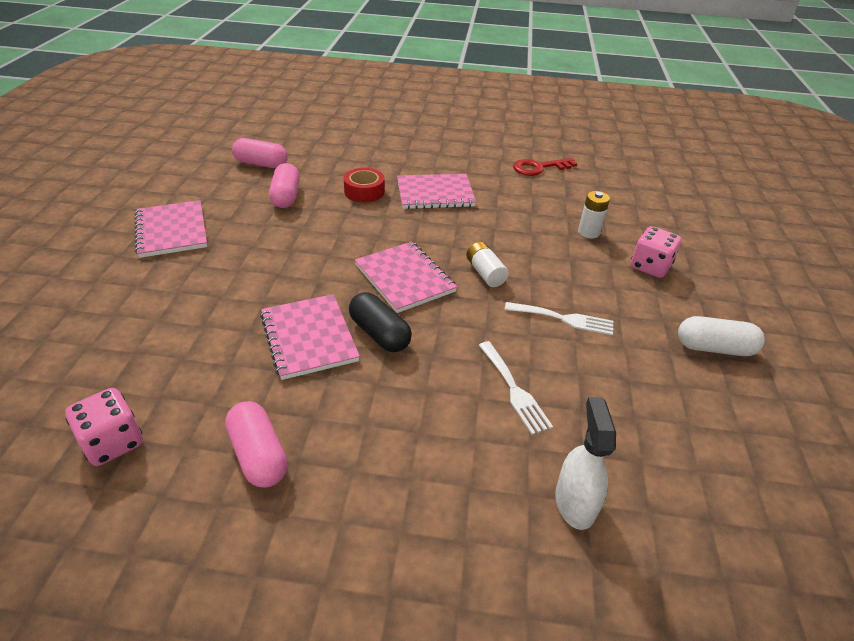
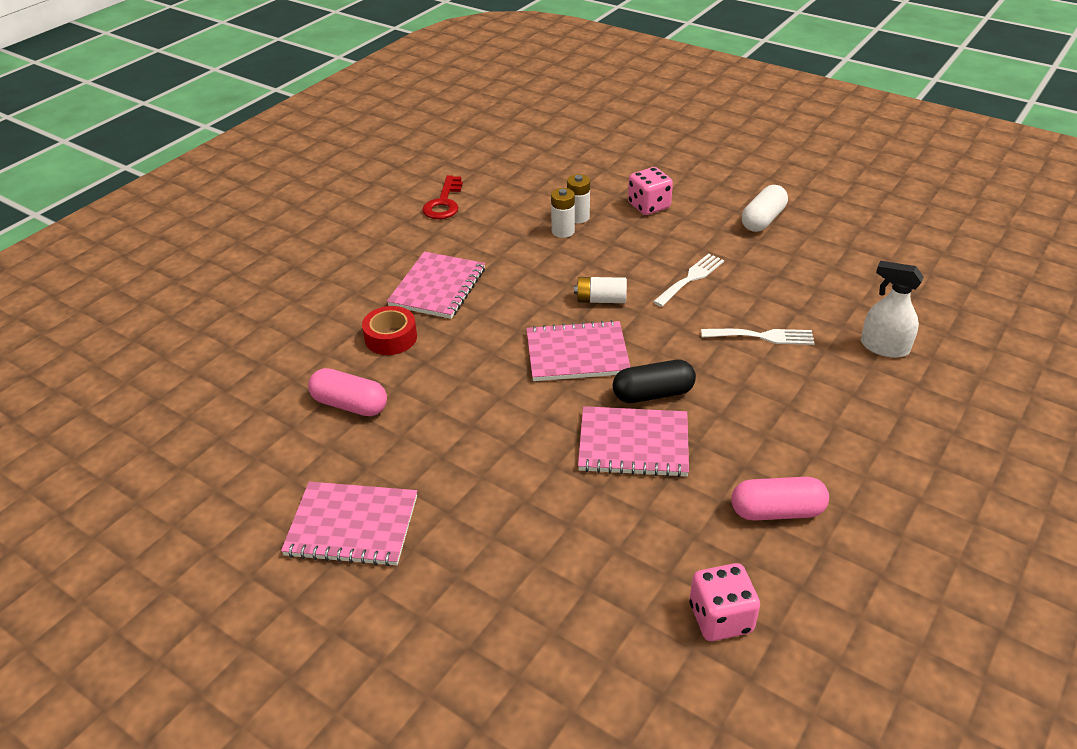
camera: 60 degrees left, 0 degrees up
pink capsule [232,138,288,168] -> none
none -> white battery [551,188,575,238]

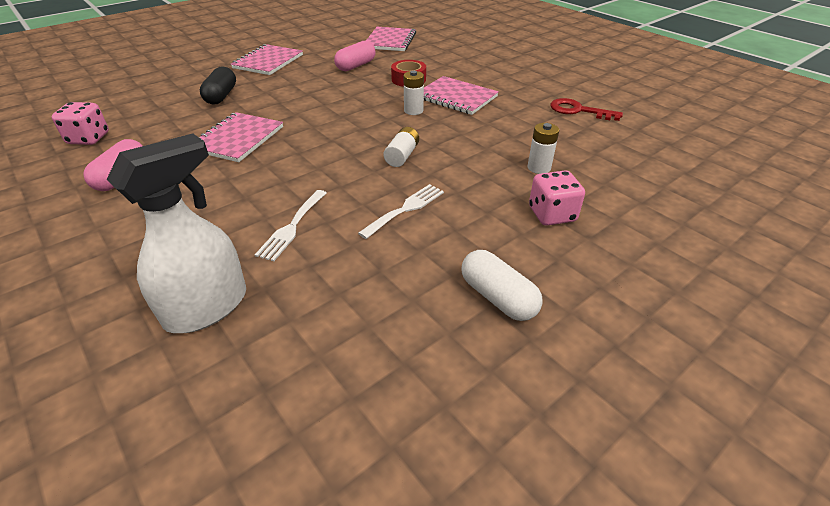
camera: 105 degrees right, 0 degrees up
pink notebook [526,320,630,381] -> pink notebook moved to [366,27,416,51]
white battery [551,188,575,238] -> white battery moved to [403,71,424,115]
black capsule [613,360,696,403] -> black capsule moved to [200,66,236,105]
white fork [653,254,724,307] -> white fork turned 105 degrees counterclockwise [358,184,444,239]
white spray bottle [861,261,924,358] -> white spray bottle [107,133,246,333], size x1.52

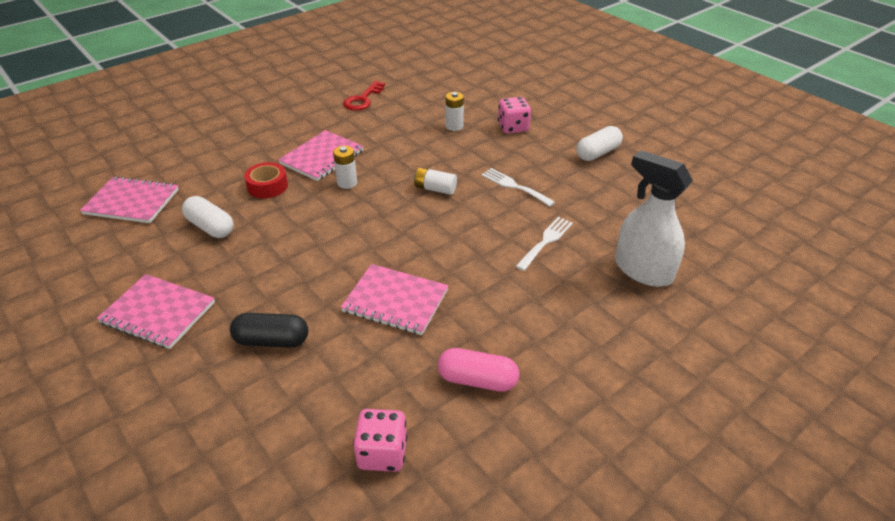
camera: 90 degrees left, 0 degrees up
white fork [255,190,327,261] -> white fork turned 75 degrees counterclockwise [515,217,573,271]
pink capsule [334,41,376,71] -> white capsule [182,196,234,238]

